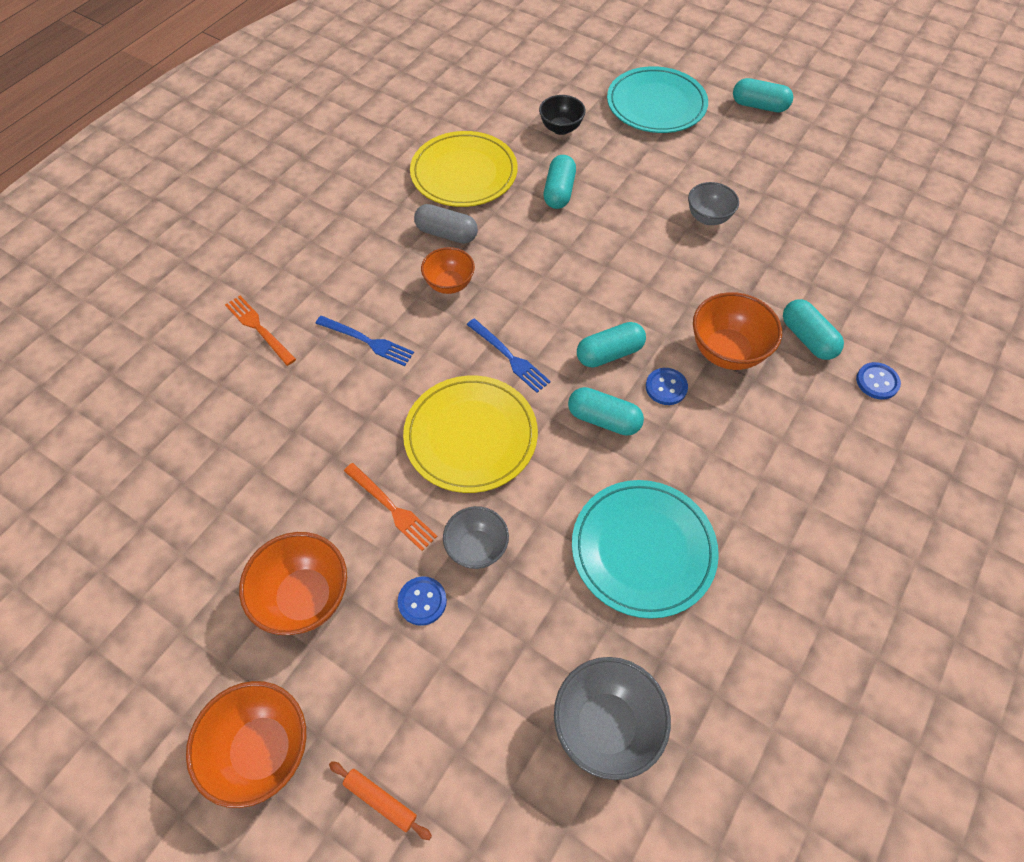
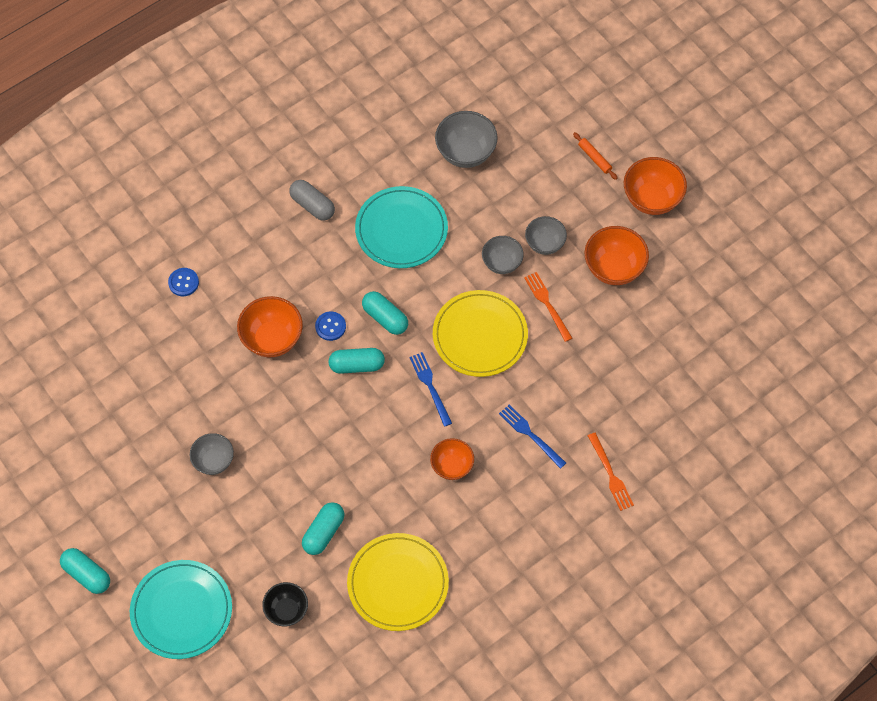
camera: 160 degrees left, 5 degrees up
blue button [398,576,447,626] -> grey bowl [525,216,567,255]
grey capsule [414,204,478,244] -> grey capsule moved to [289,180,335,221]
turquoise capsule [783,299,844,360] -> none

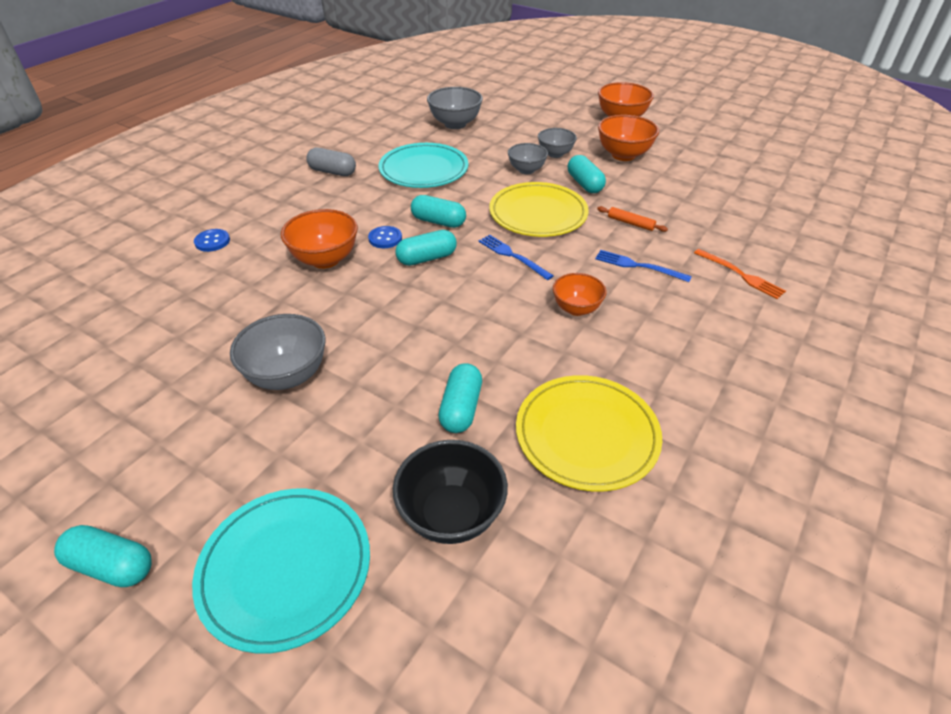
camera: 20 degrees left, 20 degrees down
grey bowl [190,433,234,475] -> grey bowl [230,314,326,390], size x1.53
black bowl [262,582,308,626] -> black bowl [393,440,508,544], size x1.53
orange fork [524,272,572,342] -> turquoise capsule [568,155,606,193]
orange rolling pin [573,132,618,180] -> orange rolling pin moved to [597,206,668,232]

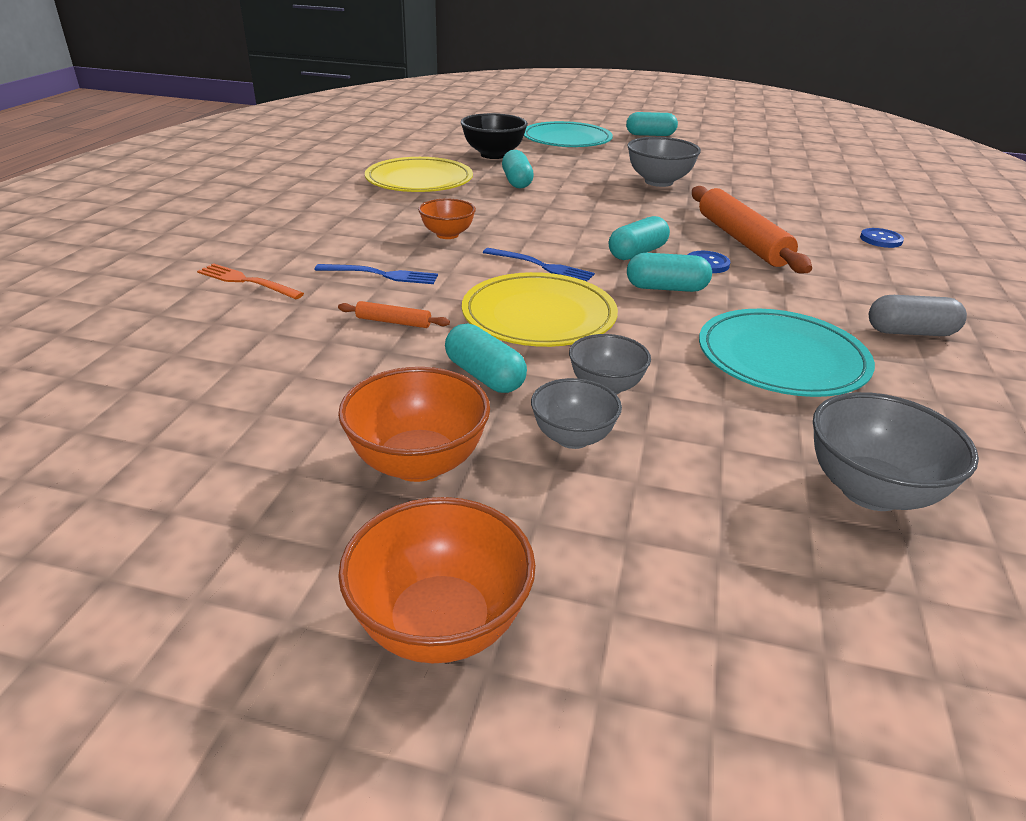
camera: 160 degrees right, 10 degrees down
orange bowl [281,209,358,269] -> orange rolling pin [692,186,812,274]

